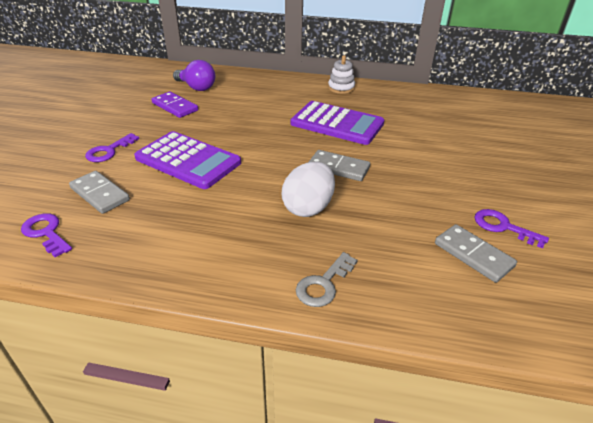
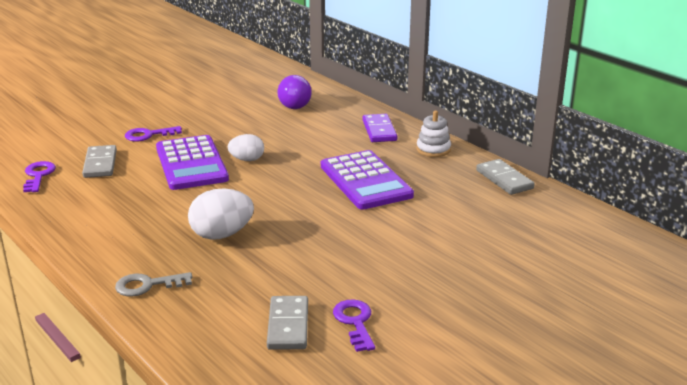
camera: 40 degrees right, 10 degrees down
purple domino [151,92,198,118] -> purple domino moved to [362,114,397,142]
grey domino [309,150,370,181] -> grey domino moved to [476,159,535,195]
none -> white egg [228,134,264,161]

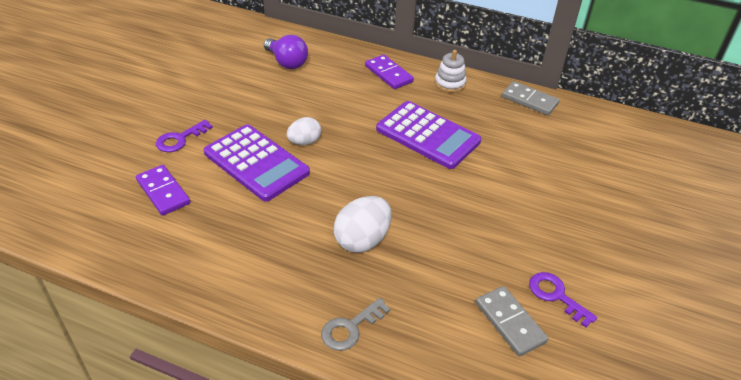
camera: 30 degrees left, 15 degrees up
purple key [23,161,56,192] -> none
grey domino [82,145,117,178] -> purple domino [136,165,190,216]

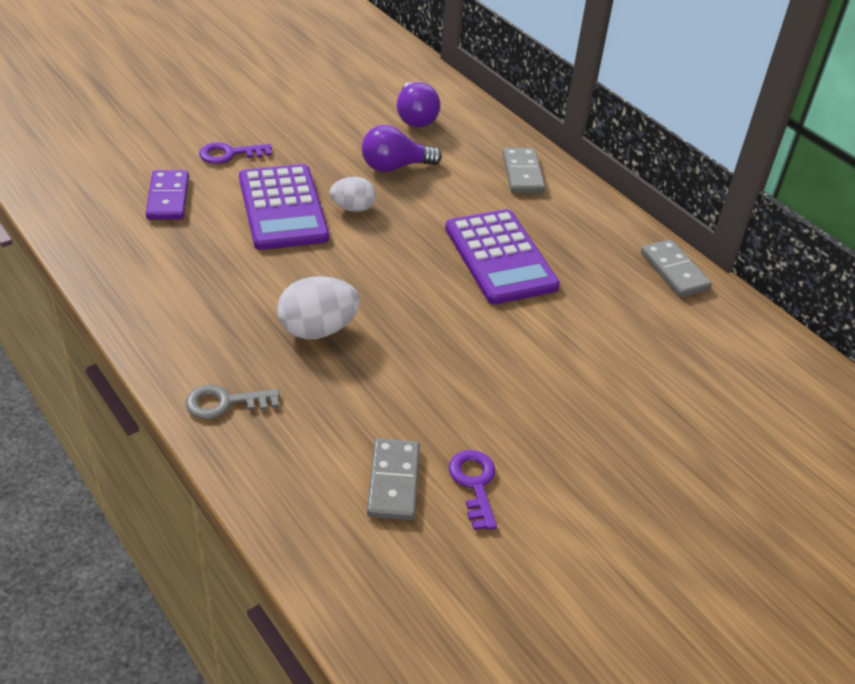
camera: 30 degrees right, 0 degrees up
purple domino [365,55,414,89] -> grey domino [502,148,545,193]
white stacking toy [435,50,467,93] -> none
none -> purple light bulb [362,125,442,172]

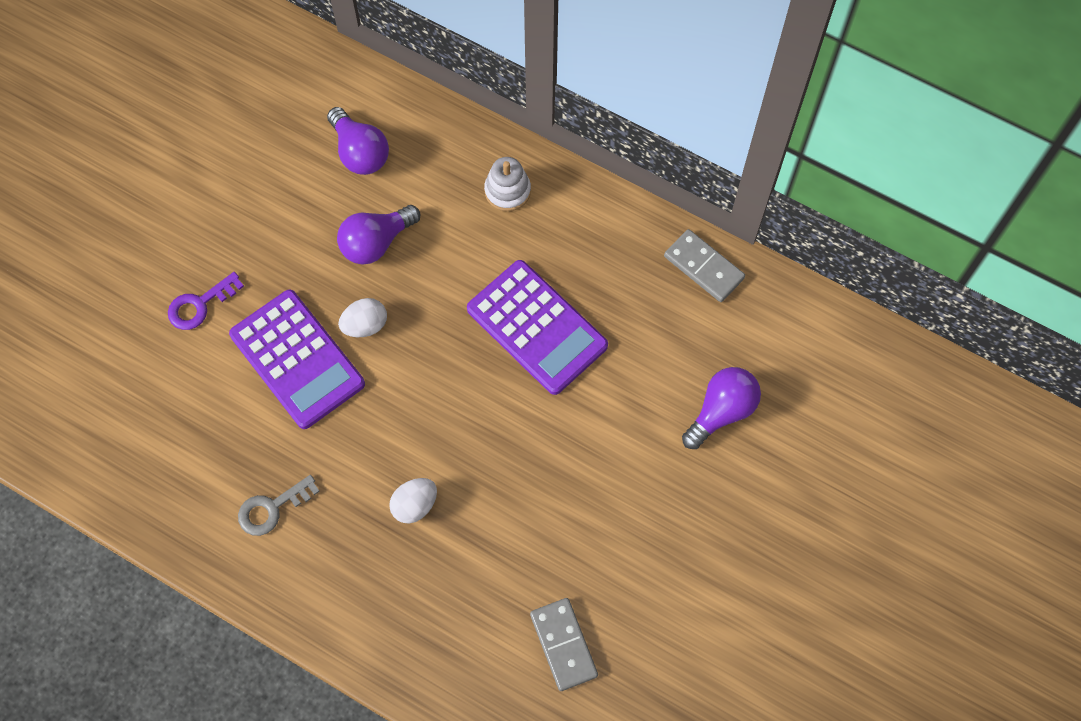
camera: 20 degrees left, 25 degrees up
purple domino [146,170,189,220] -> none
grey key [186,385,280,420] -> grey key moved to [238,475,320,536]
white egg [277,276,360,339] -> white egg [389,478,437,523], size x0.64
purple key [449,450,497,530] -> none
grey domino [502,148,545,193] -> white stacking toy [484,157,531,211]
none -> purple light bulb [682,367,761,449]

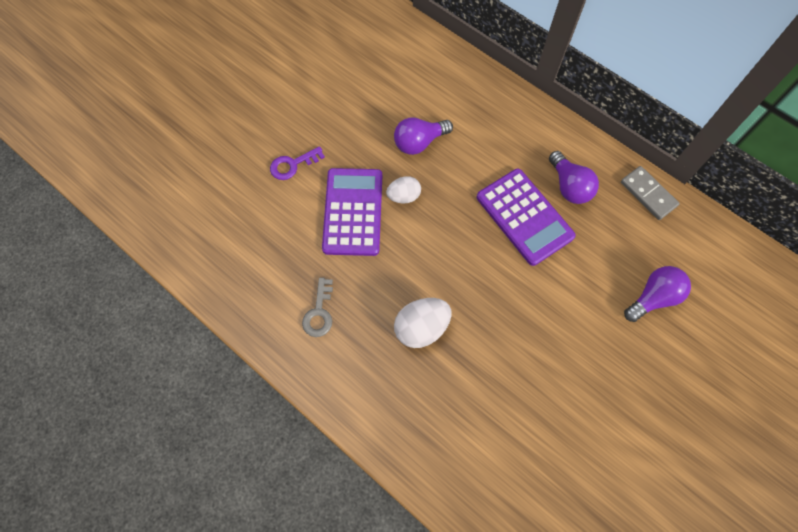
camera: 10 degrees right, 0 degrees up
purple calculator [229,290,365,429] -> purple calculator turned 150 degrees counterclockwise [322,168,382,256]
grey key [238,475,320,536] -> grey key turned 60 degrees counterclockwise [302,277,333,337]
purple light bulb [327,107,389,175] -> purple light bulb moved to [549,151,599,204]
white egg [389,478,437,523] -> white egg [394,298,451,348], size x1.56
white stacking toy [484,157,531,211] -> none
grey domino [530,598,598,691] -> none

